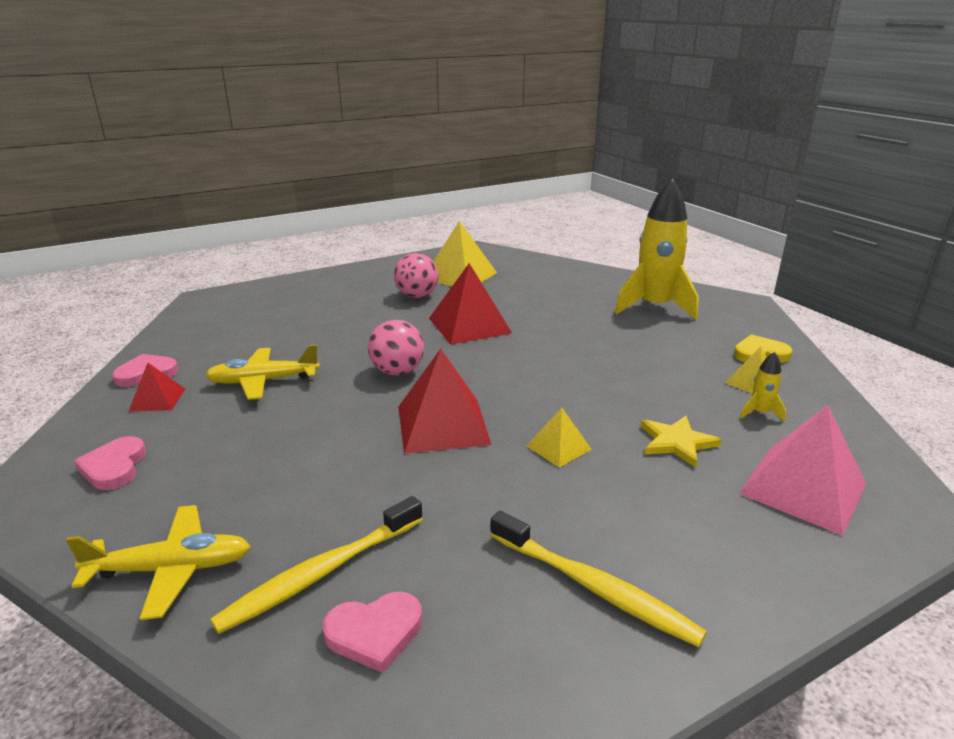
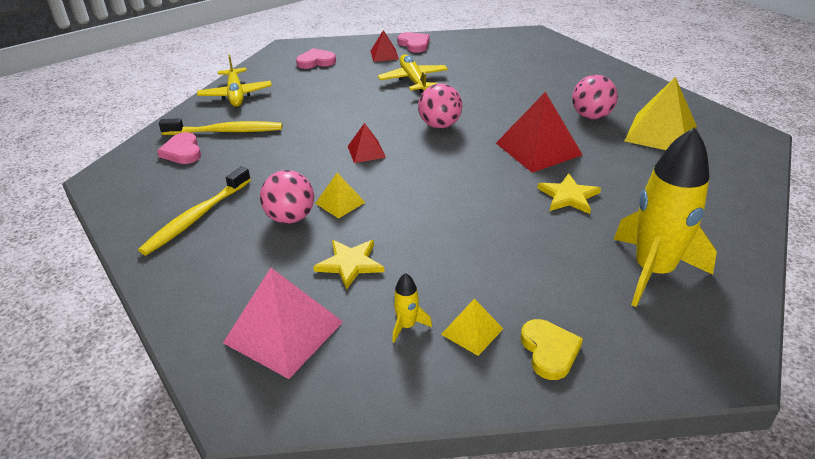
camera: 85 degrees right, 10 degrees up
yellow toothbrush [210,496,423,634] -> yellow toothbrush turned 135 degrees clockwise [159,118,282,135]
red pyramid [398,349,491,454] -> red pyramid [348,123,386,163], size x0.53
none -> pink ball [260,170,314,224]
none -> yellow star [537,173,601,214]

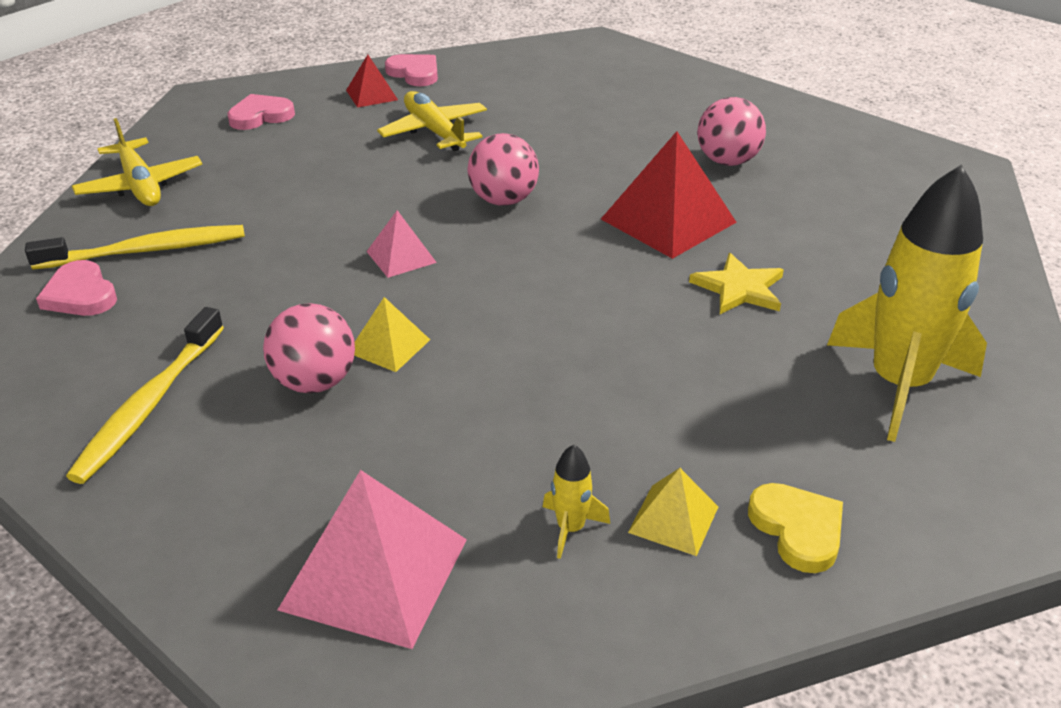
camera: 15 degrees left, 0 degrees up
yellow star [313,240,384,290] -> none
red pyramid [348,123,386,163] -> pink pyramid [366,210,437,278]
yellow pyramid [624,77,697,150] -> none

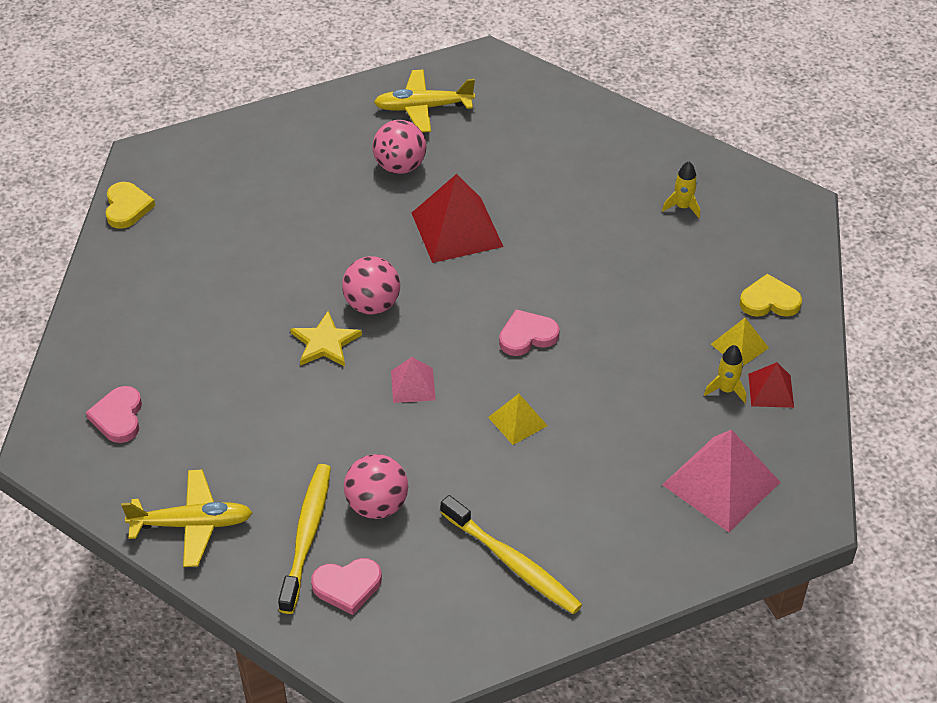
camera: 65 degrees left, 10 degrees up
pink ball [263,303,355,393] -> pink ball moved to [344,454,408,519]
red pyramid [346,55,398,108] -> red pyramid moved to [748,362,794,408]
yellow plane [377,91,487,151] -> yellow plane moved to [374,70,475,132]
pink heart [385,54,438,86] -> pink heart moved to [499,309,560,356]
yellow star [689,253,784,314] -> yellow star moved to [290,311,362,367]
yellow rocket [827,164,987,442] -> yellow rocket [662,161,700,218], size x0.40
none -> yellow heart [105,182,155,229]

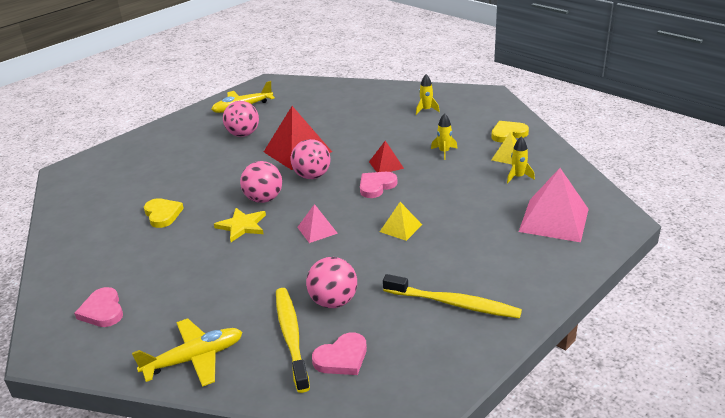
camera: 20 degrees left, 15 degrees down
yellow heart [105,182,155,229] -> yellow heart moved to [144,198,184,228]
red pyramid [748,362,794,408] -> red pyramid moved to [369,141,404,172]
none -> pink ball [291,139,330,179]
none -> yellow rocket [431,113,458,160]

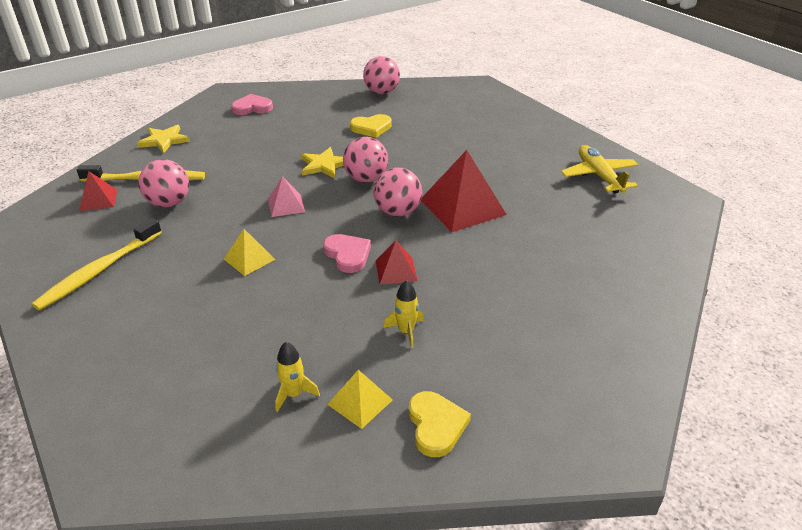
camera: 100 degrees right, 5 degrees up
yellow plane [132,318,243,387] -> yellow star [137,125,190,153]
pink ball [223,101,259,137] -> pink ball moved to [363,56,400,94]
pink heart [312,332,367,375] -> red pyramid [79,171,117,211]
yellow rocket [416,74,440,115] -> none
pink pyramid [519,168,589,242] -> none

